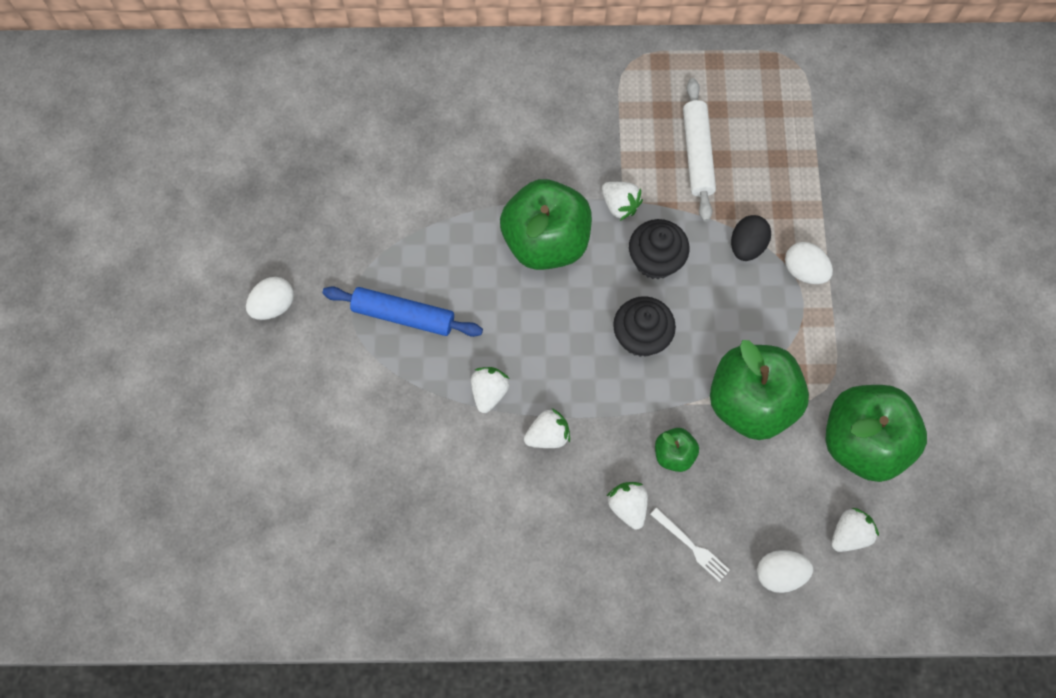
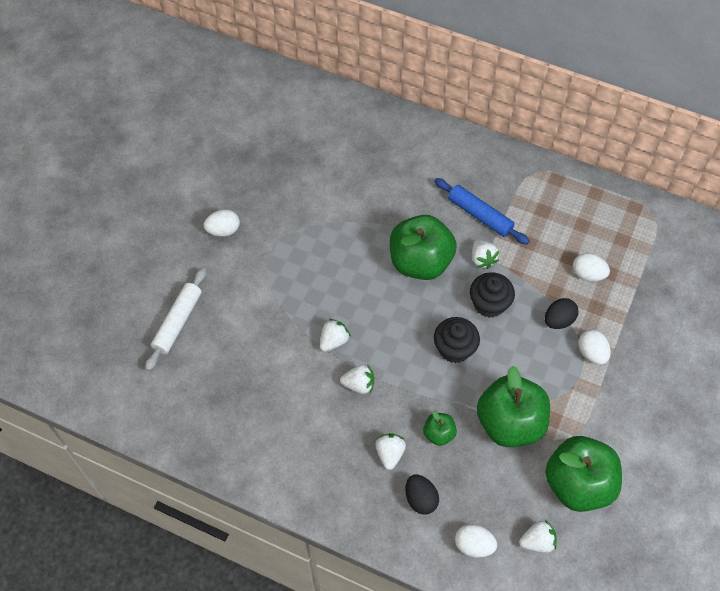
camera: 25 degrees right, 10 degrees down
blue rolling pin [322,286,483,337] -> blue rolling pin moved to [434,178,529,245]
white fork [650,507,730,582] -> black egg [405,475,439,515]
white rolling pin [683,78,716,222] -> white rolling pin moved to [145,268,206,371]
none -> white egg [573,253,610,281]

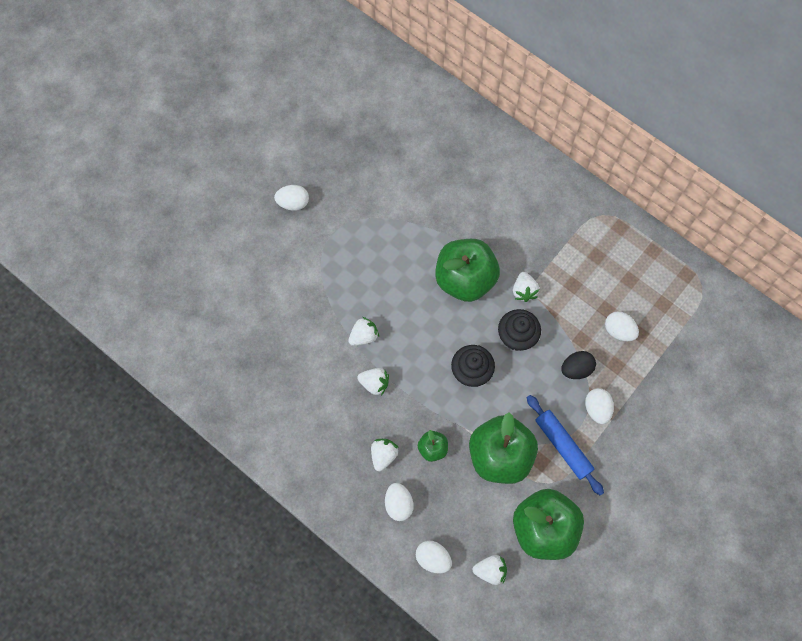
camera: 15 degrees right, 10 degrees up
white rolling pin [145,268,206,371] -> none
black egg [405,475,439,515] -> white egg [385,483,414,521]
blue rolling pin [434,178,529,245] -> blue rolling pin moved to [527,395,604,496]

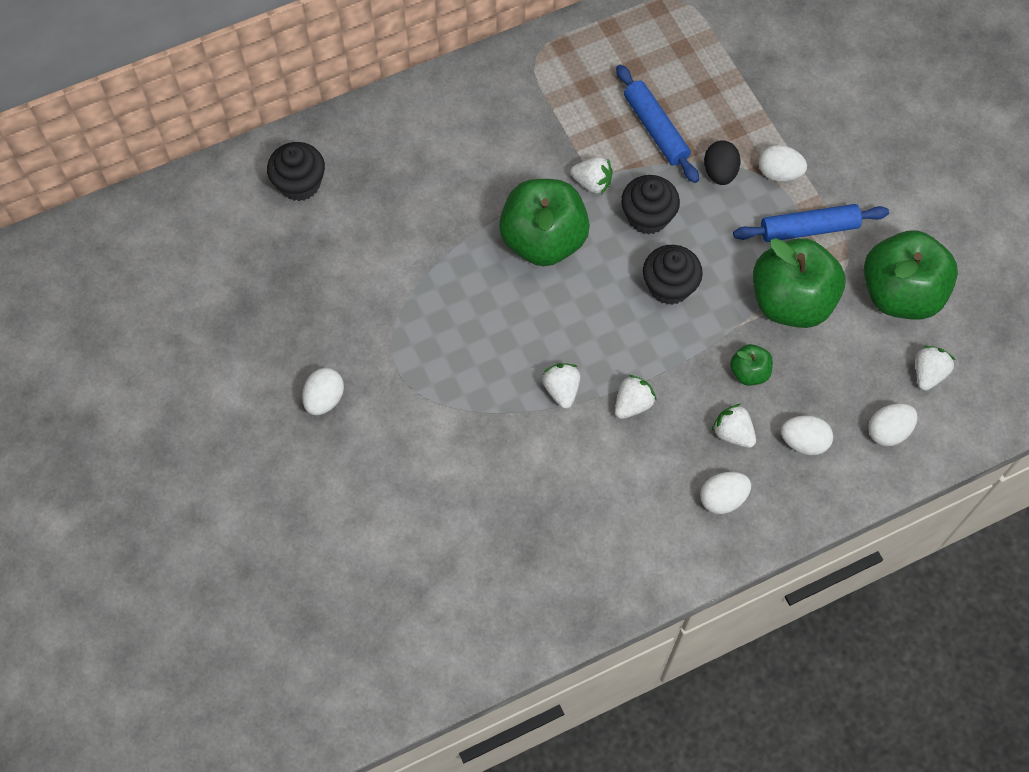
camera: 65 degrees left, 5 degrees down
white egg [605,311,639,341] -> white egg moved to [700,472,751,514]
none -> black cupcake [267,142,325,201]
none -> blue rolling pin [616,64,699,183]

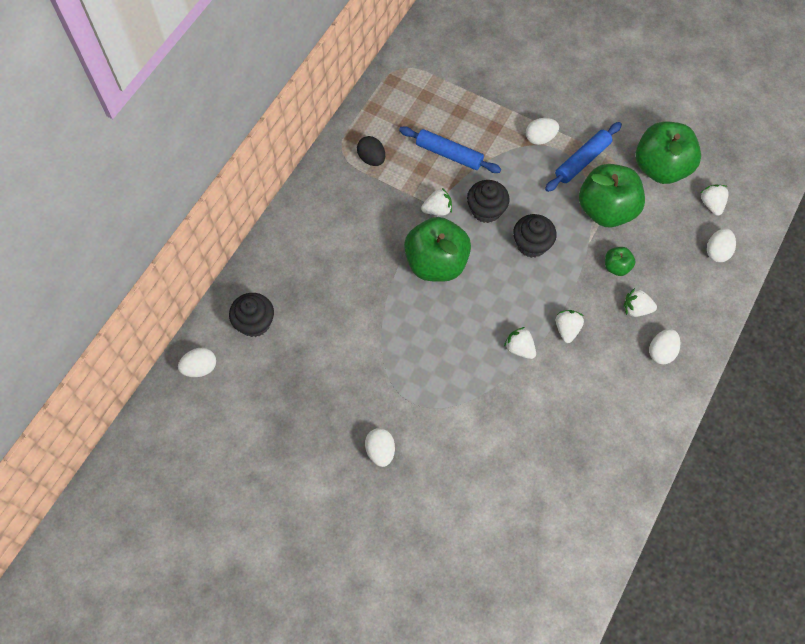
camera: 35 degrees left, 0 degrees up
black egg [704,140,741,185] -> black egg moved to [357,136,385,166]
white egg [781,415,833,455] -> white egg moved to [178,348,216,377]

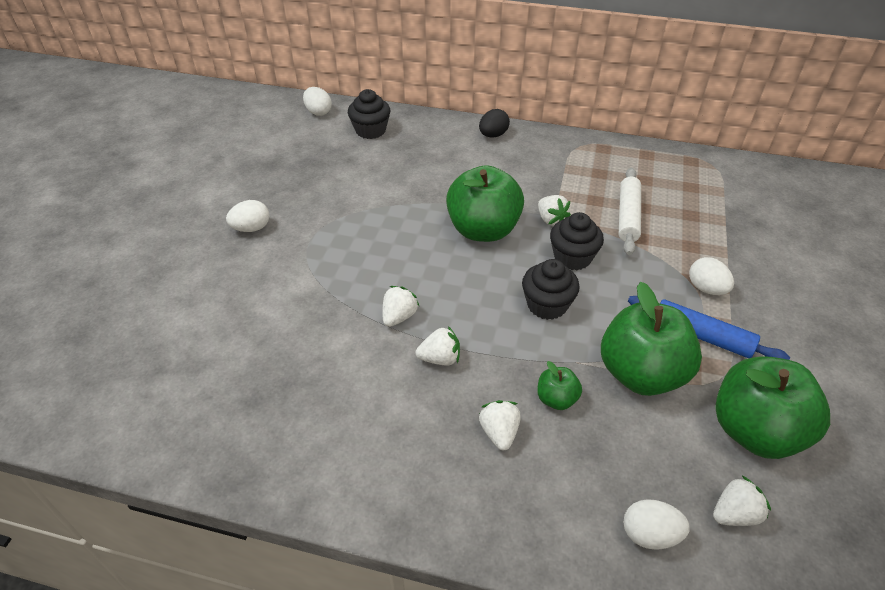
camera: 75 degrees right, 20 degrees down
black egg [357,136,385,166] -> black egg moved to [479,109,510,137]
blue rolling pin [399,126,501,173] -> white rolling pin [618,168,641,255]
white egg [649,329,680,364] -> none

